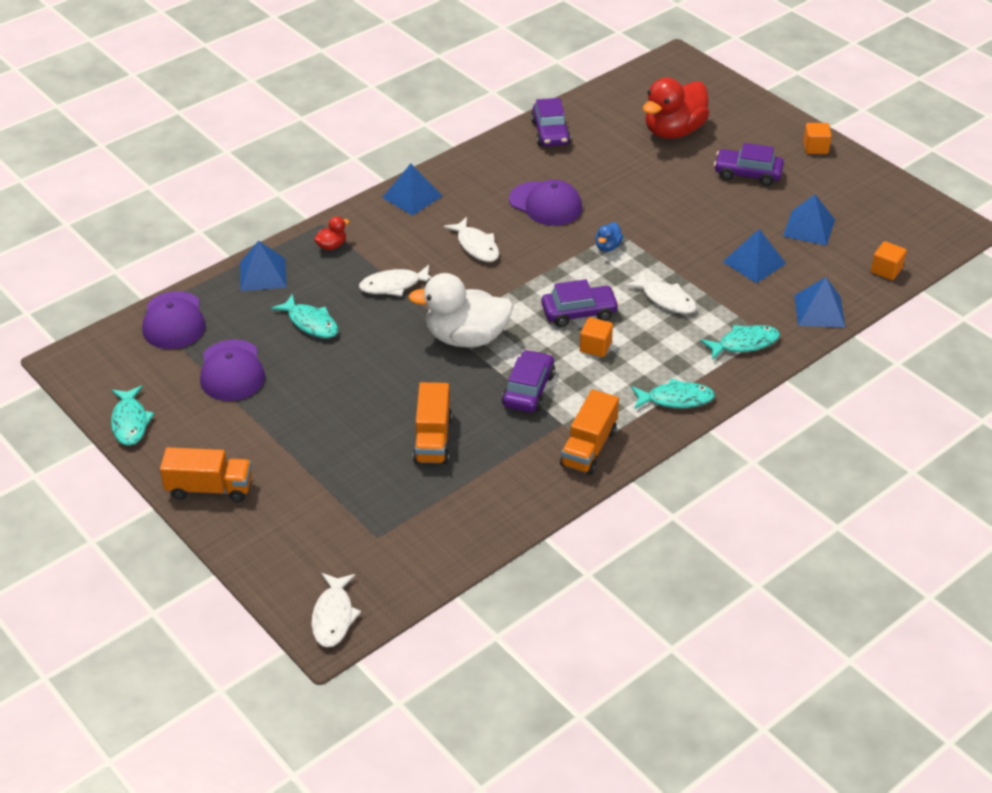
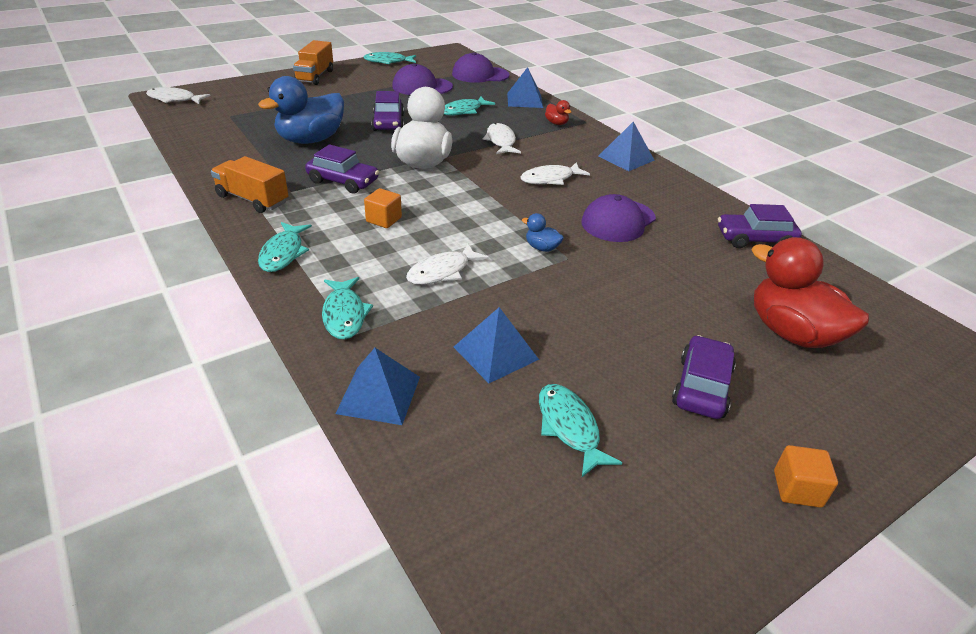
camera: 95 degrees right, 5 degrees down
orange truck [413,382,452,464] -> blue duck [258,76,344,144]
purple car [541,279,619,327] -> purple car moved to [371,91,404,131]
blue pyramid [783,195,835,246] -> turquoise fish [539,384,622,477]
orange cube [871,241,907,280] -> none

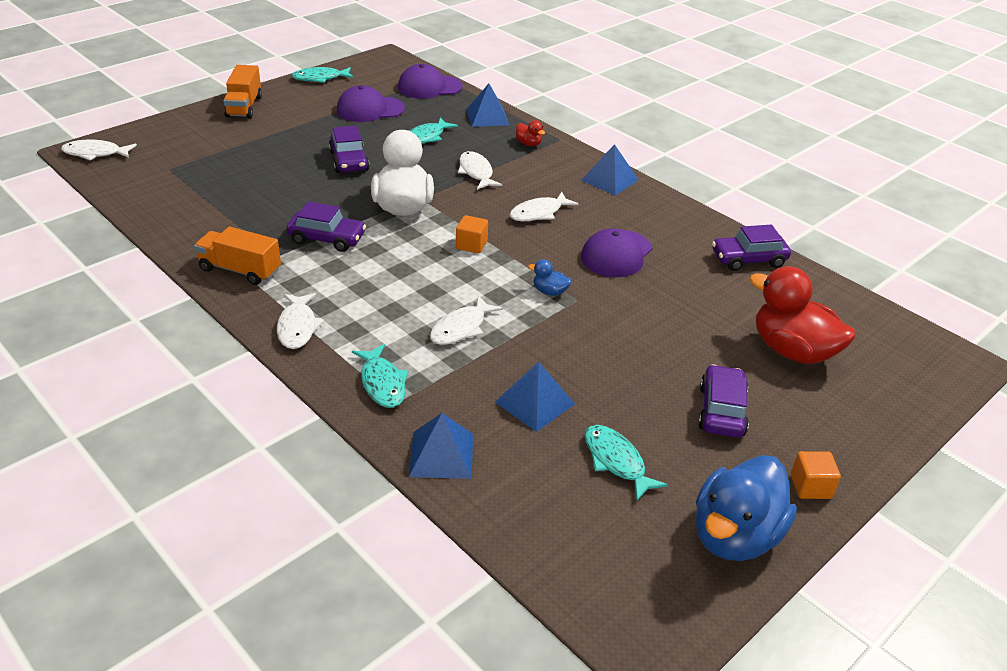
camera: 10 degrees left, 0 degrees up
blue duck [258,76,344,144] -> blue duck moved to [695,455,797,561]
turquoise fish [258,222,312,272] -> white fish [277,293,324,349]
orange cube [364,188,402,228] -> orange cube moved to [456,215,488,254]

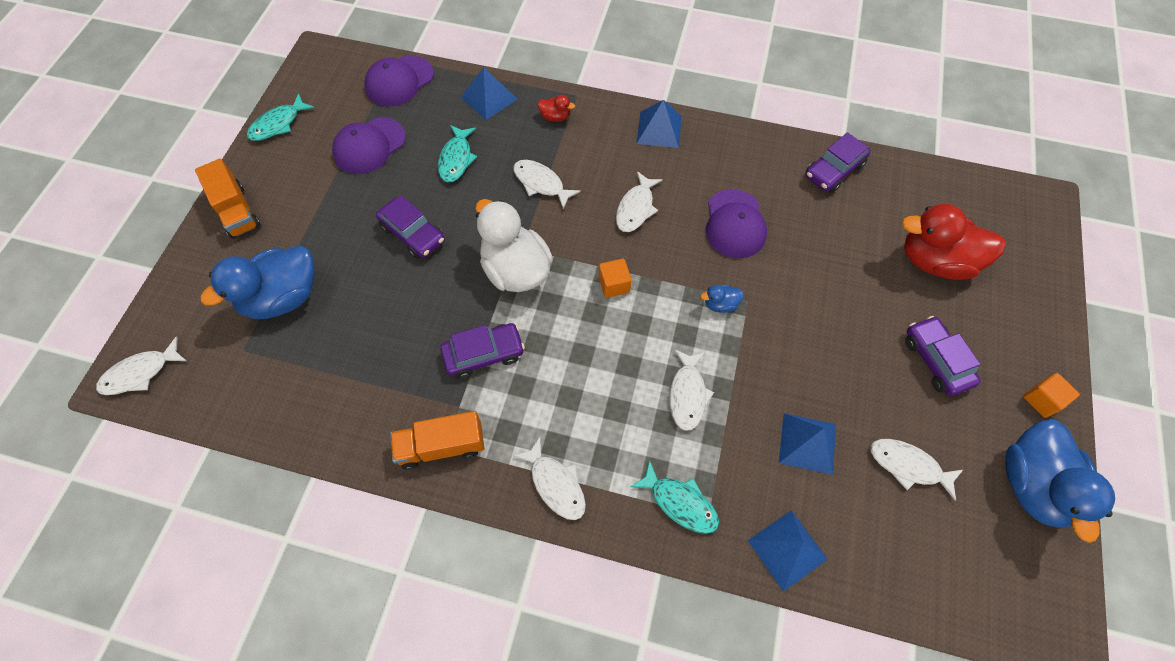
camera: 30 degrees left, 25 degrees up
turquoise fish [585,425,668,501] -> white fish [870,439,963,501]
none -> blue duck [200,246,315,319]

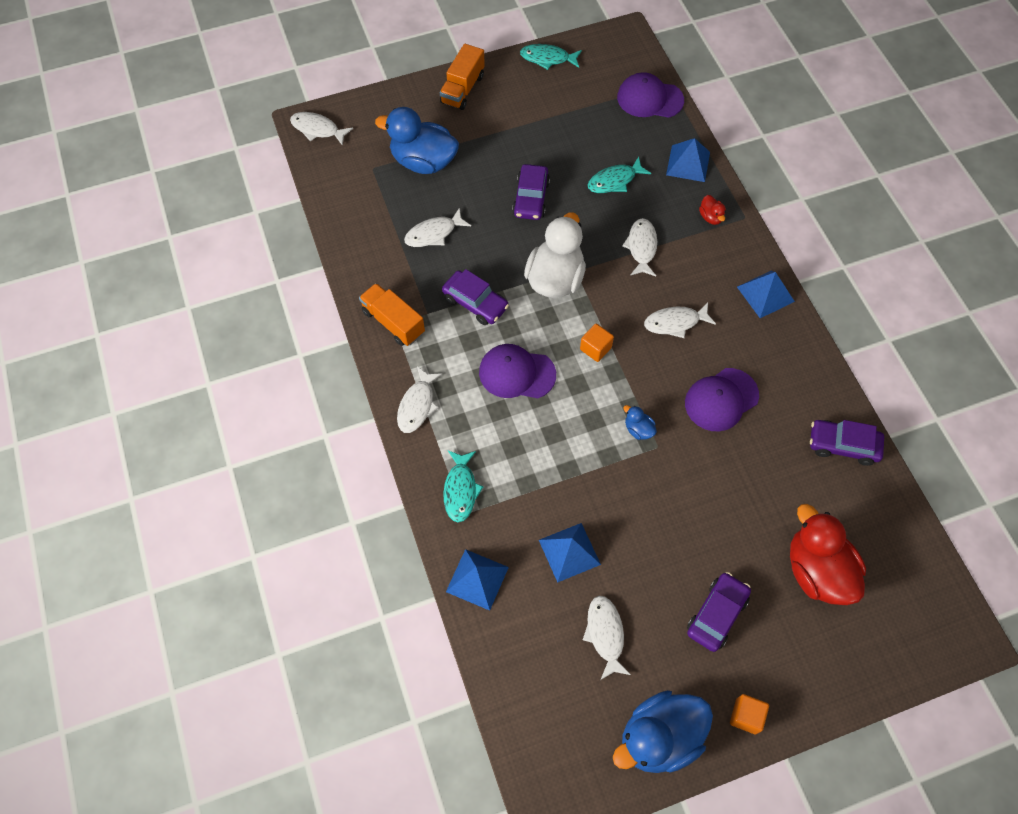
camera: 55 degrees right, 0 degrees up
purple cap [332,117,406,174] -> purple cap moved to [479,344,556,398]
white fish [669,349,714,431] -> white fish moved to [404,208,471,247]

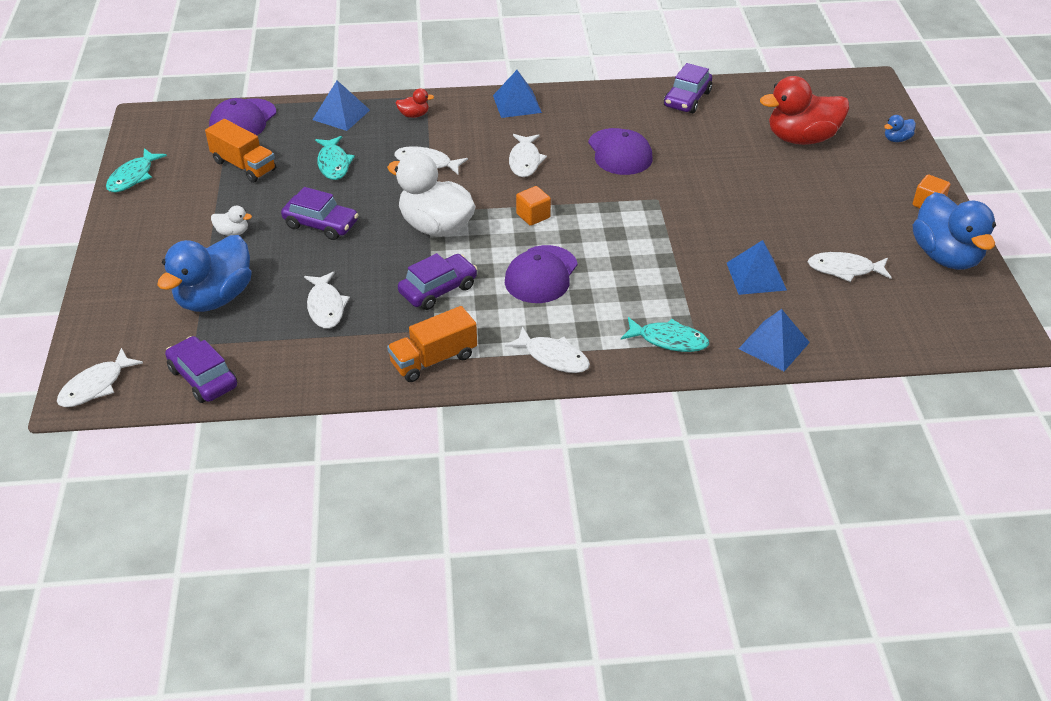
camera: 75 degrees left, 20 degrees down
orange truck [440,44,485,110] -> orange truck moved to [205,119,276,183]
blue duck [624,405,657,440] -> blue duck moved to [884,115,916,142]
purple car [687,572,751,652] -> purple car moved to [165,336,237,403]
none -> white duck [211,206,252,236]

